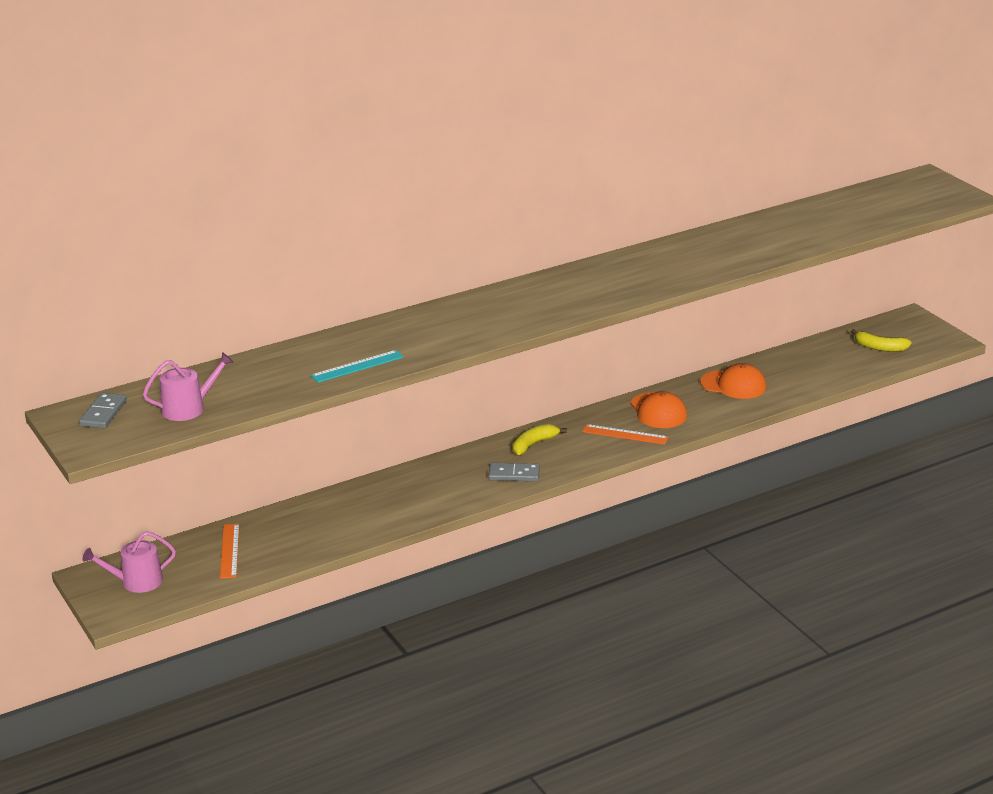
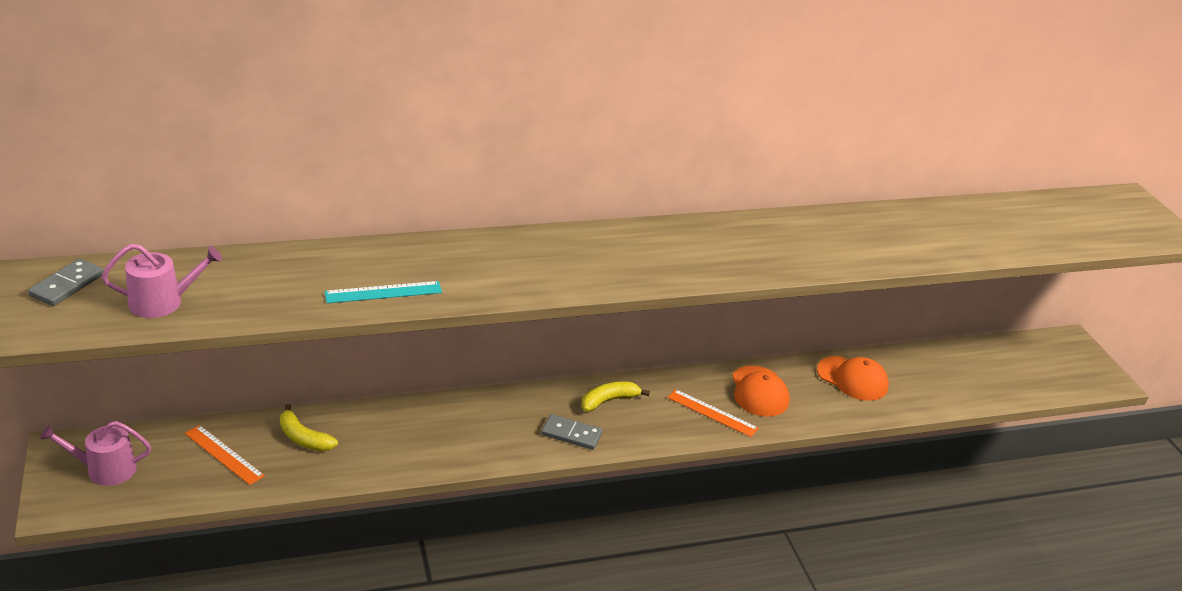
camera: 10 degrees right, 5 degrees up
orange ruler [220,524,239,579] -> orange ruler turned 60 degrees counterclockwise [185,425,265,485]
yellow banana [851,329,912,352] -> yellow banana moved to [280,404,338,451]

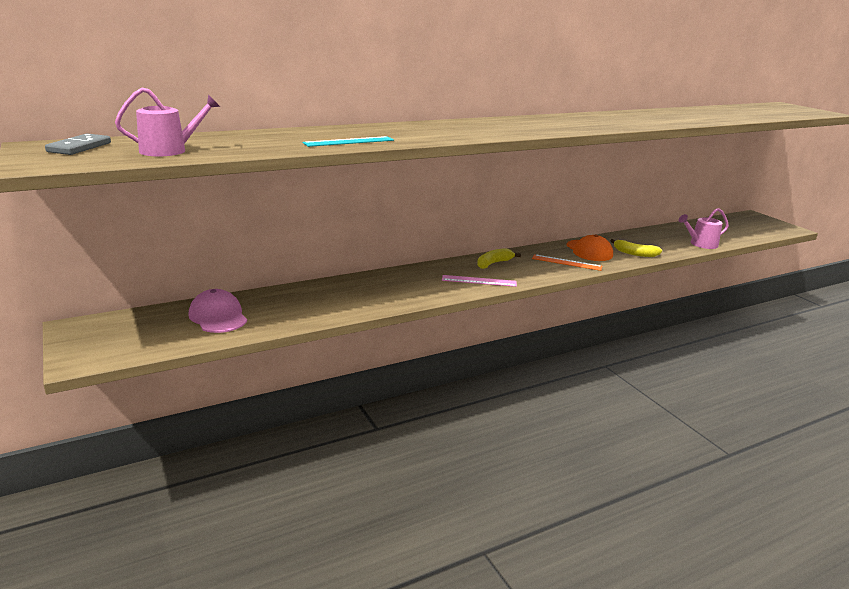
camera: 10 degrees left, 10 degrees down
pink watering can [40,421,151,486] -> pink watering can moved to [678,208,729,249]
orange ruler [185,425,265,485] -> pink cap [188,289,247,333]
yellow banana [280,404,338,451] -> yellow banana moved to [610,239,662,257]
grey domino [541,414,603,450] -> pink ruler [442,275,517,287]
orange cap [817,356,889,401] -> none

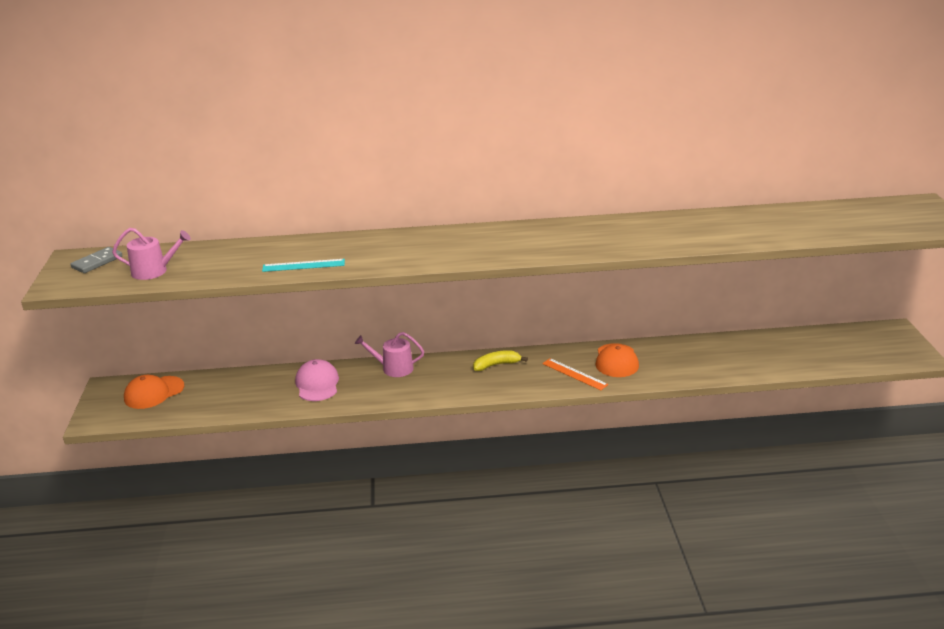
camera: 25 degrees right, 5 degrees up
pink cap [188,289,247,333] -> pink cap moved to [295,359,339,401]
pink ruler [442,275,517,287] -> none
yellow banana [610,239,662,257] -> none
pink watering can [678,208,729,249] -> pink watering can moved to [355,332,424,377]
none -> orange cap [124,375,184,409]

